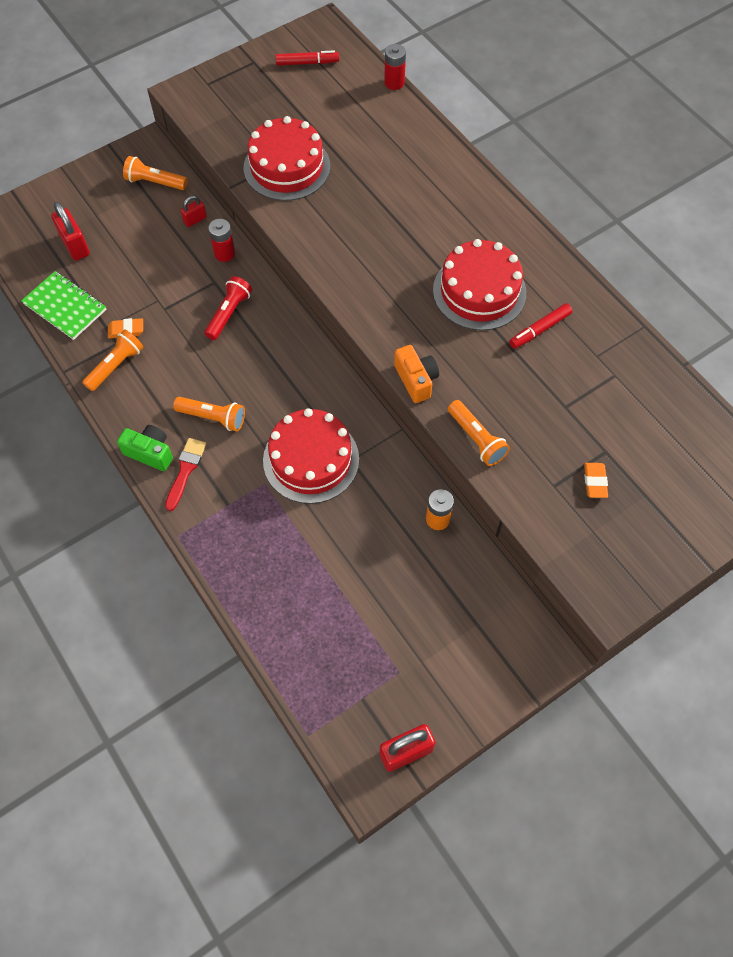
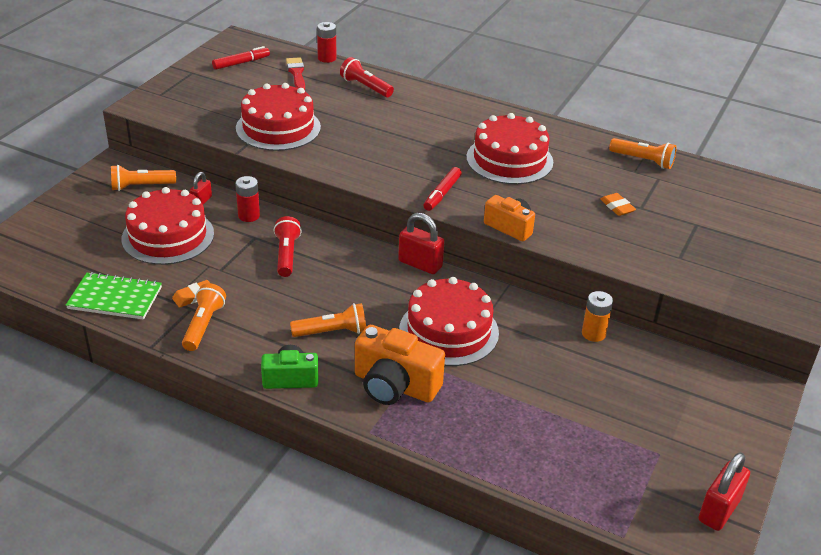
camera: 30 degrees left, 25 degrees down
red padlock [51,202,90,261] -> red padlock moved to [398,213,444,274]
red brush [165,438,207,511] -> red brush moved to [286,57,305,90]
orange flashlight [448,400,510,466] -> orange flashlight moved to [609,138,676,169]
red marker [509,303,572,349] -> red marker moved to [423,167,462,211]
orange eraser [584,463,608,498] -> orange eraser moved to [600,193,636,216]
none -> red cake [121,187,214,265]
none -> red flashlight [340,57,394,97]
none -> orange camera [355,325,445,405]

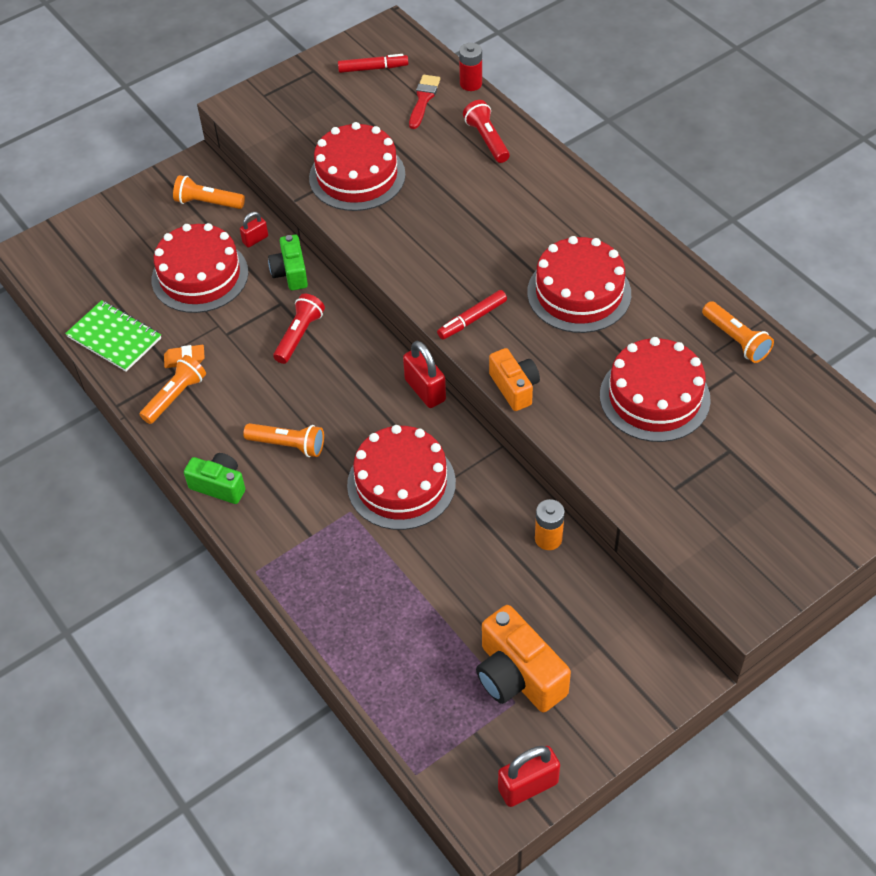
camera: 30 degrees right, 15 degrees up
red battery [235,176,260,222] -> green camera [268,235,308,290]
orange camera [355,325,445,405] -> orange camera moved to [476,605,571,713]
orange eraser [600,193,636,216] -> red cake [600,337,711,442]

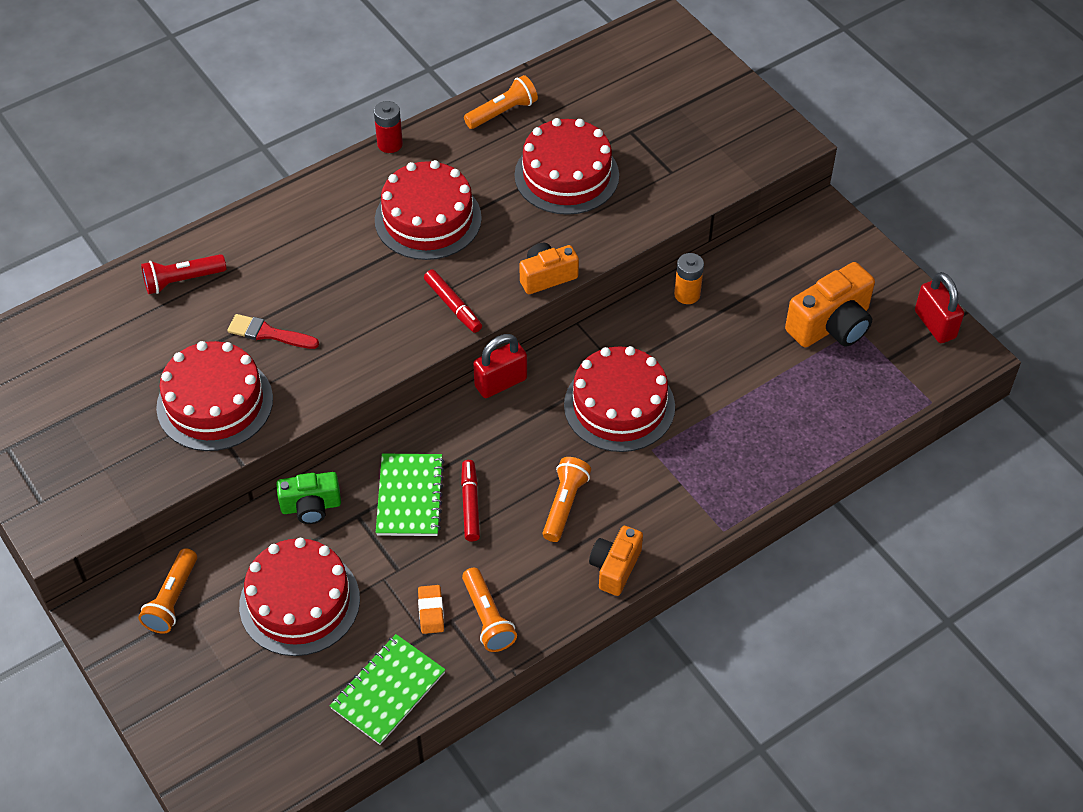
camera: 90 degrees left, 0 degrees up
orange flashlight [140,355,206,424] -> orange flashlight turned 150 degrees counterclockwise [462,568,517,652]
green camera [184,453,245,504] -> orange camera [589,526,643,596]
red padlock [240,212,268,248] -> none
red flashlight [273,293,325,364] -> green notebook [376,454,445,536]
red marker [338,54,409,73] -> red marker moved to [461,460,480,542]
red brush [409,75,440,129] -> red brush moved to [227,314,319,349]
red battery [459,43,482,91] -> red battery moved to [374,101,403,153]

